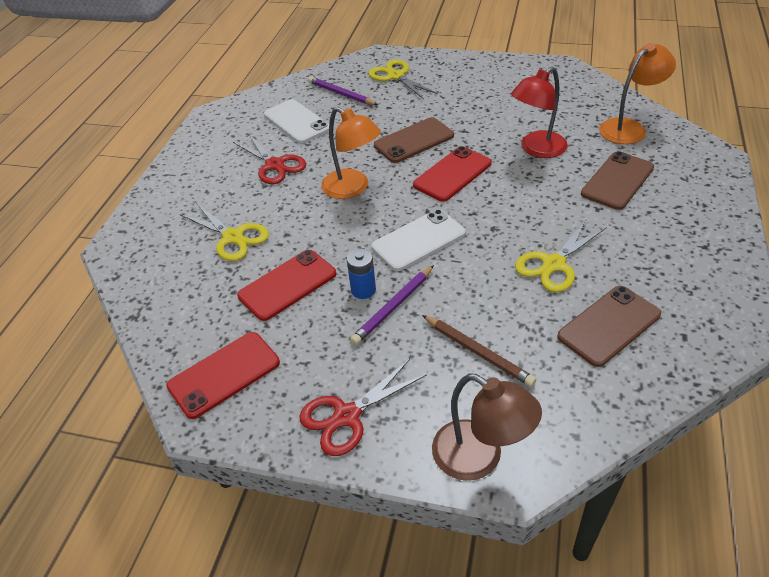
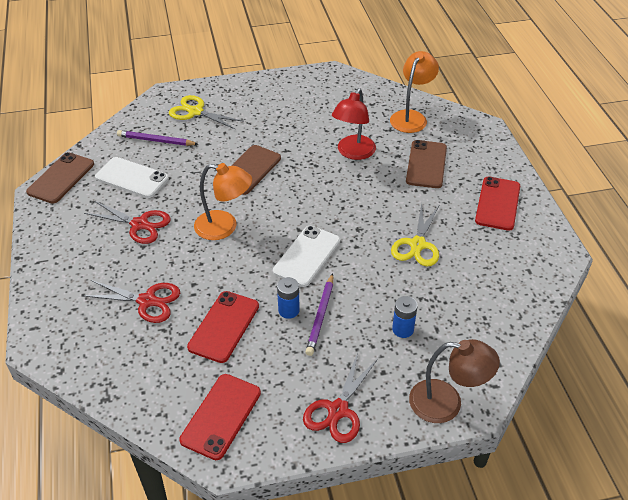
camera: 30 degrees left, 0 degrees up
yellow scissors [180,203,269,261] -> red scissors [82,280,180,323]
red phone [413,146,492,202] -> red phone moved to [475,177,520,231]
brown pencil [422,315,536,387] -> blue battery [392,296,418,338]
brown phone [557,286,661,367] -> brown phone moved to [26,152,94,204]

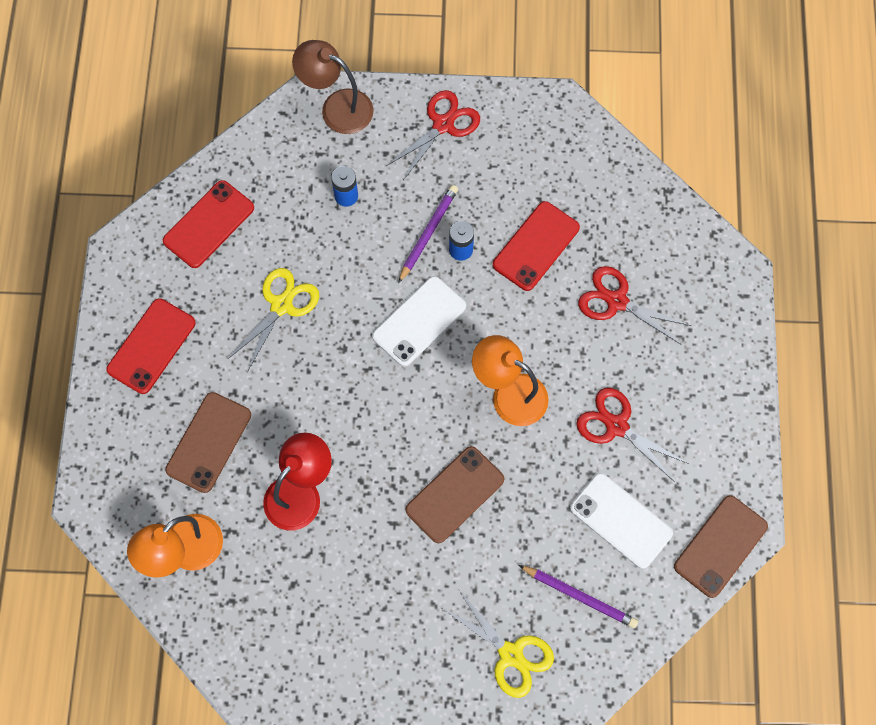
camera: 165 degrees left, 25 degrees up
red phone [179,374,261,460] -> red phone moved to [163,180,254,268]

